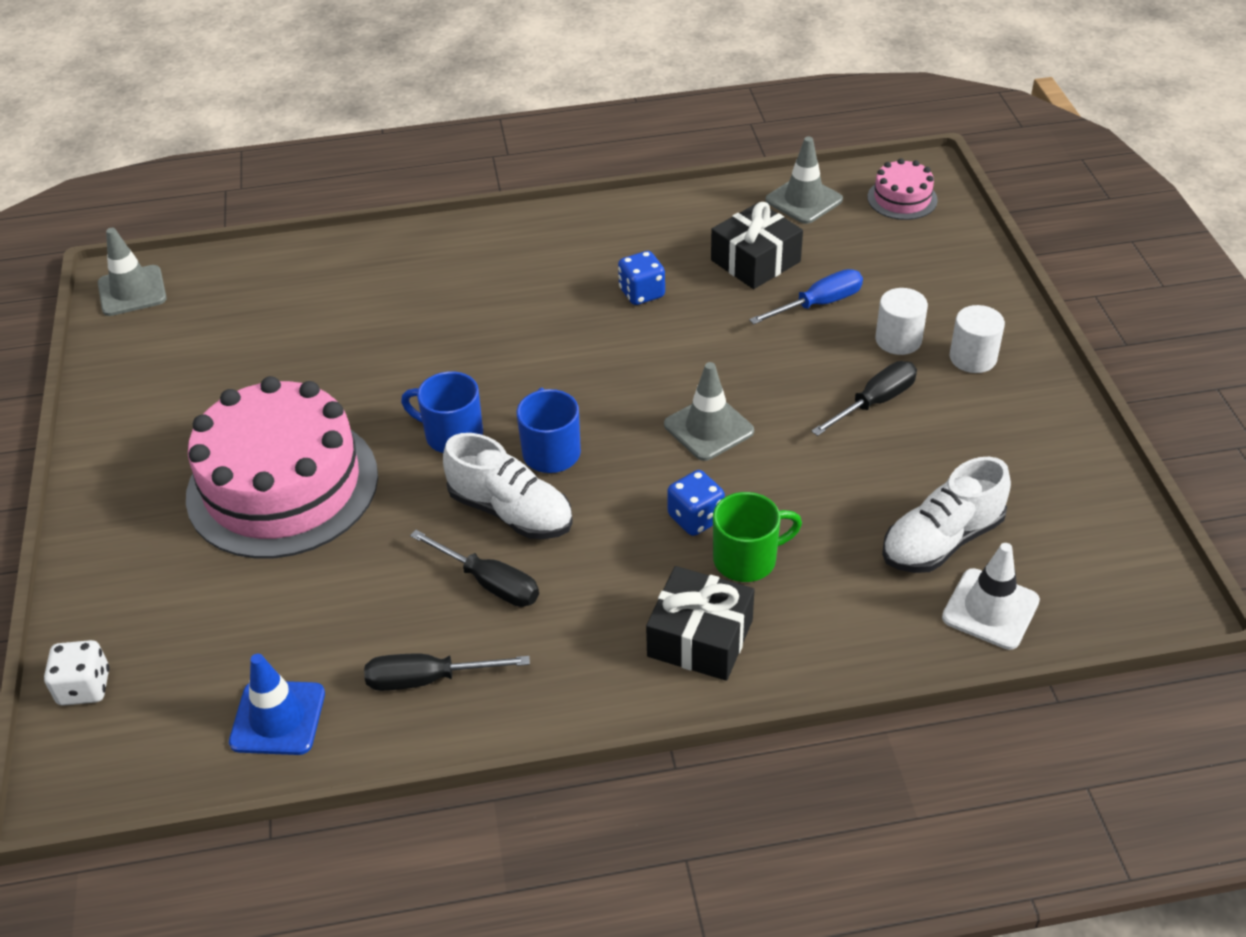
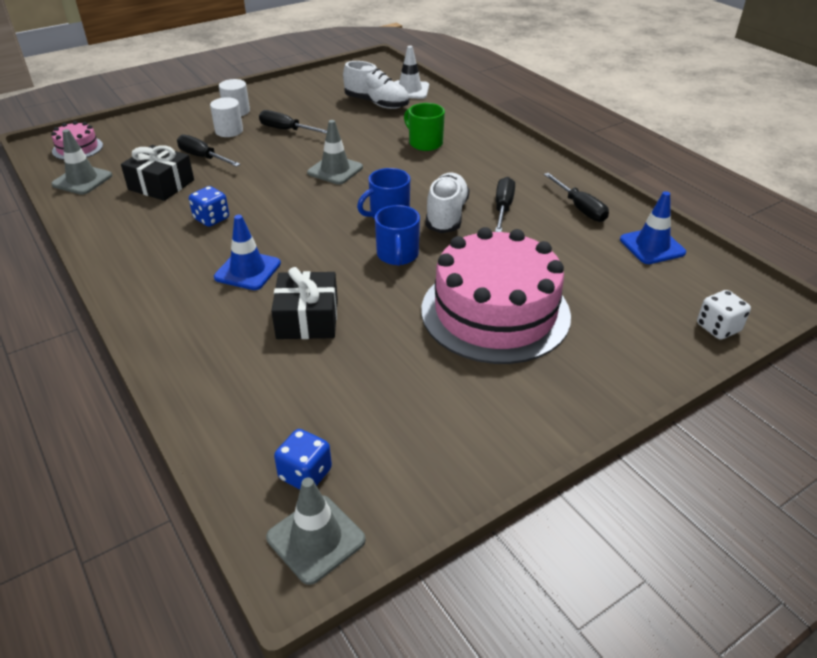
camera: 115 degrees left, 5 degrees down
black gift [646,566,755,681] -> black gift moved to [271,267,338,339]
blue dice [667,470,725,536] -> blue dice moved to [274,429,332,489]
blue screwdriver [749,269,863,324] -> black screwdriver [177,134,241,167]
none -> blue traffic cone [214,215,281,290]

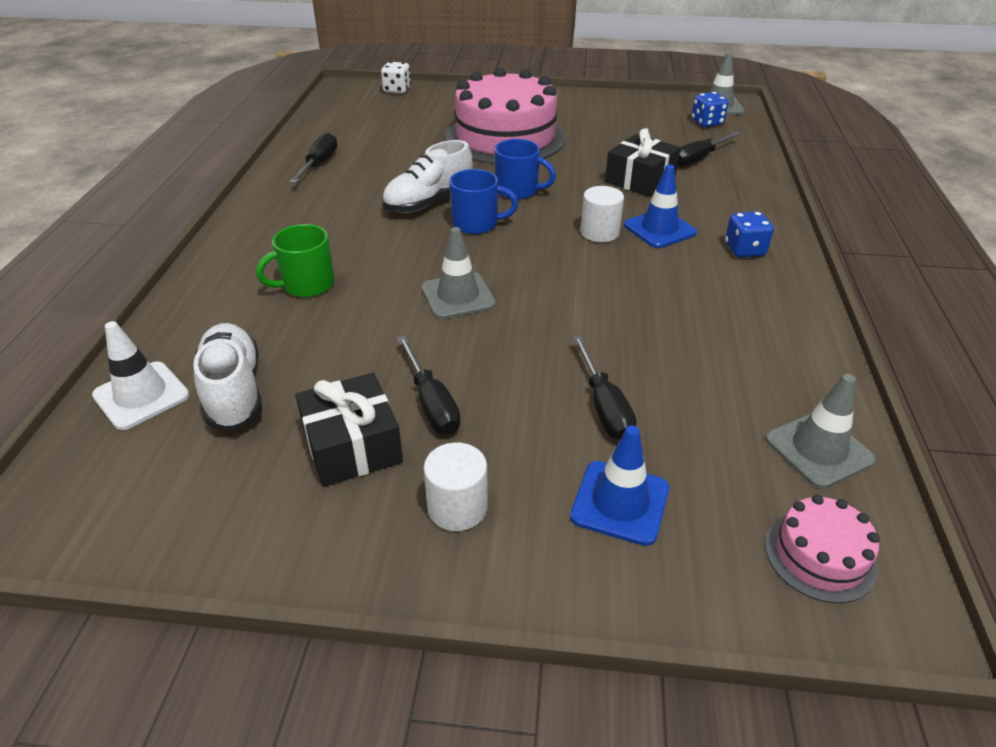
camera: 140 degrees left, 0 degrees up
black gift [121,145,194,201] -> black gift moved to [295,373,403,487]
blue dice [189,186,229,227] -> blue dice moved to [725,211,774,258]
white cylinder [210,97,243,137] -> white cylinder moved to [581,186,624,242]
blue mug [375,205,420,266] -> blue mug turned 75 degrees clockwise [494,139,556,200]
green mug [404,103,445,151] -> green mug turned 60 degrees clockwise [256,224,335,297]
black screwdriver [495,177,515,232] -> black screwdriver moved to [678,132,741,166]
blue traffic cone [620,191,686,264] -> blue traffic cone moved to [570,425,669,546]

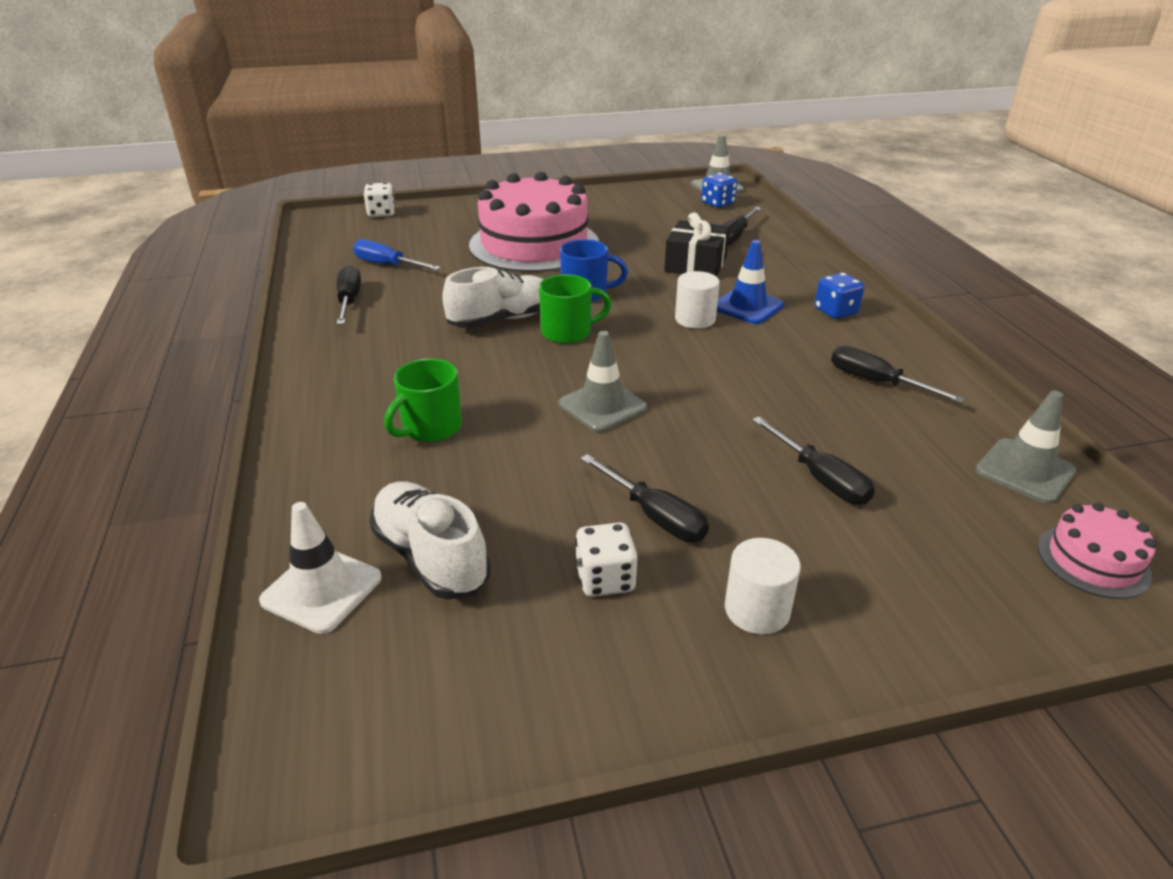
camera: 20 degrees left, 5 degrees down
black gift [295,373,403,487] -> white dice [575,522,637,597]
white shoe [382,140,473,213] -> white shoe turned 150 degrees counterclockwise [442,267,544,328]
blue mug [449,169,518,234] -> green mug [539,274,612,344]
blue traffic cone [570,425,669,546] -> none
none -> blue screwdriver [353,239,441,270]
none -> black screwdriver [831,345,965,403]

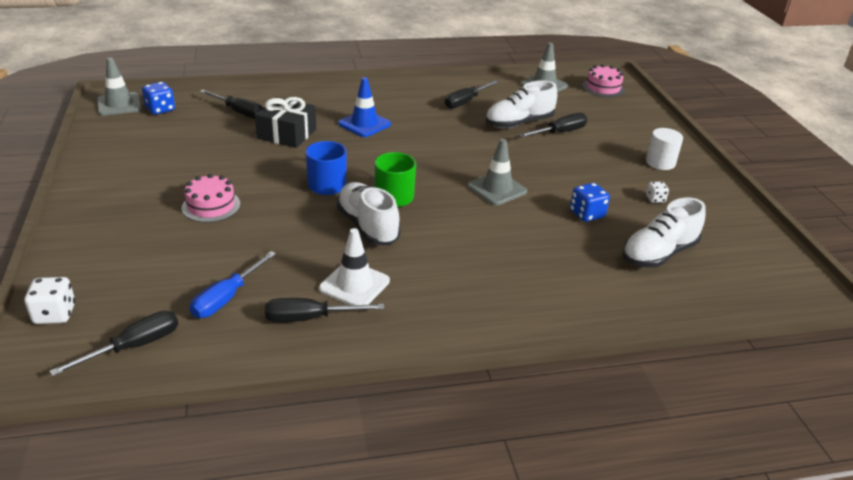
camera: 90 degrees left, 0 degrees up
white traffic cone [259,502,382,634] -> white traffic cone moved to [319,228,390,305]
green mug [384,358,462,442] -> none
pink cake [469,172,599,272] -> pink cake [182,174,240,223], size x0.44
white dice [575,522,637,597] -> white dice [646,182,669,203], size x0.60
black screwdriver [580,454,709,542] -> black screwdriver moved to [49,311,178,376]
white cylinder [675,271,720,329] -> none
blue dice [815,273,864,319] -> blue dice moved to [570,183,610,222]
none -> white shoe [485,80,557,128]

